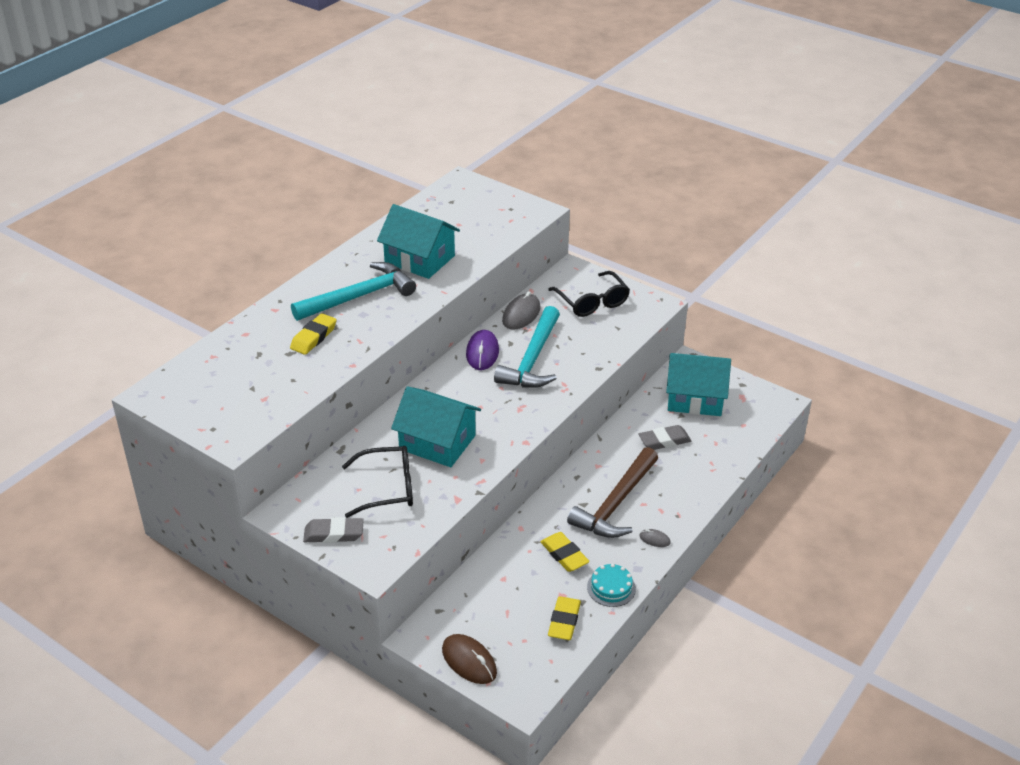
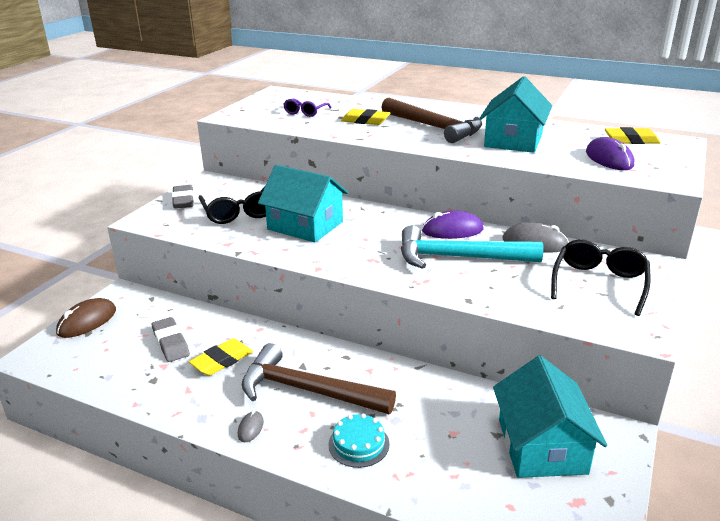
camera: 80 degrees right, 10 degrees down
turquoise hammer [291,262,416,321] -> brown hammer [381,98,482,143]
turquoise house [391,386,481,467] -> turquoise house turned 75 degrees counterclockwise [258,165,348,242]
black glasses [548,271,630,317] -> black glasses turned 150 degrees clockwise [551,239,651,316]
yellow eraser [548,596,581,640] -> yellow eraser moved to [605,127,661,144]
turquoise cake [587,563,636,607] -> turquoise cake moved to [328,414,390,468]
grey eraser [638,425,691,450] -> grey eraser moved to [152,317,190,362]
none -> purple glasses [283,98,332,117]
none -> purple mouse [586,137,634,170]

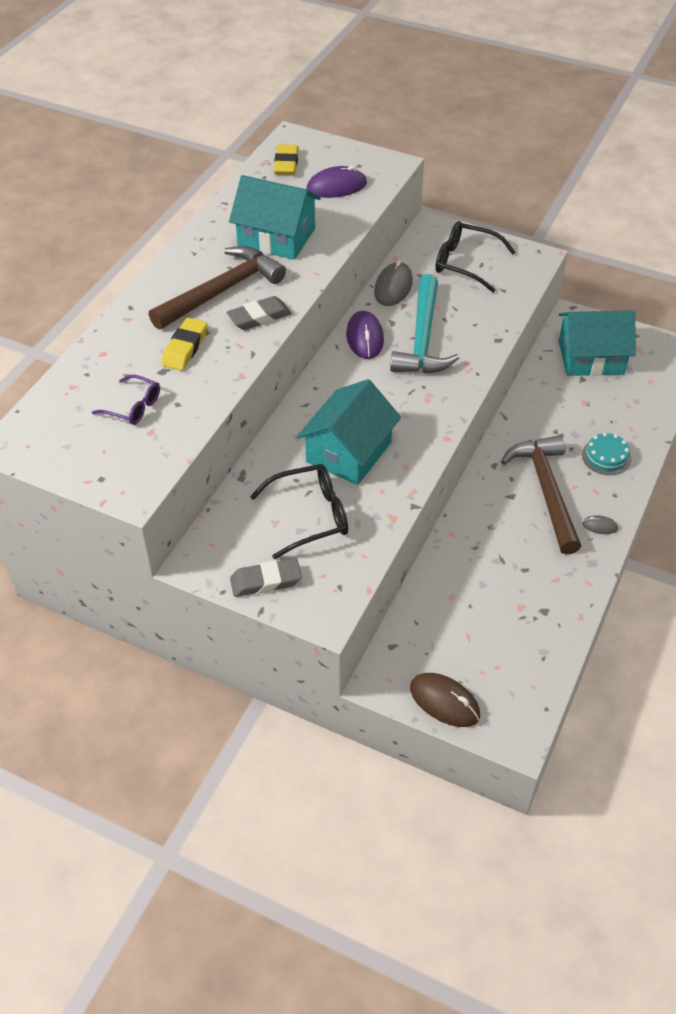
camera: 90 degrees left, 20 degrees up
grey eraser [152,317,190,362] -> grey eraser moved to [227,296,292,330]
yellow eraser [189,338,253,376] -> none
brown hammer [242,343,396,414] -> brown hammer turned 150 degrees clockwise [501,435,582,555]

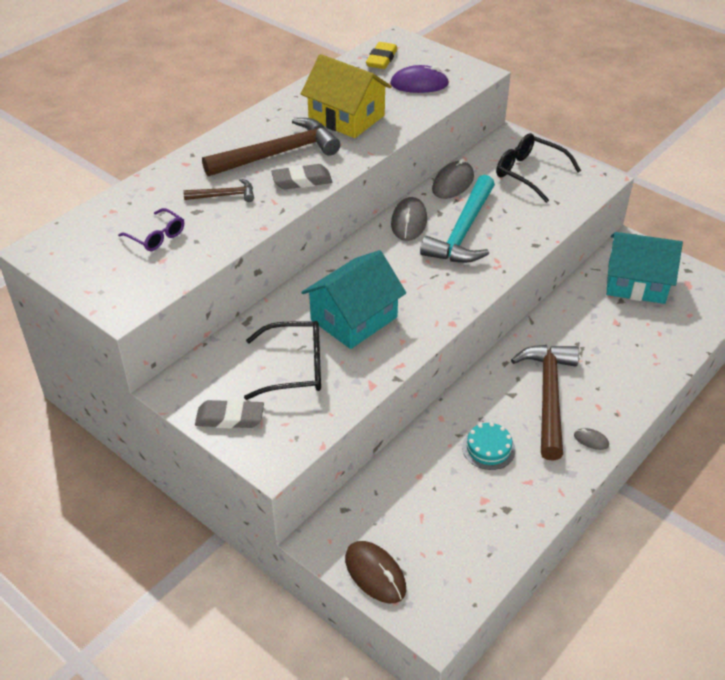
camera: 15 degrees right, 5 degrees down
yellow eraser [161,318,207,371] -> brown hammer [183,178,254,202]
turquoise house [229,175,321,260] -> yellow house [301,54,392,138]
purple mouse [346,311,384,359] -> grey mouse [391,197,427,241]
turquoise cake [582,432,632,475] -> turquoise cake moved to [462,422,515,470]

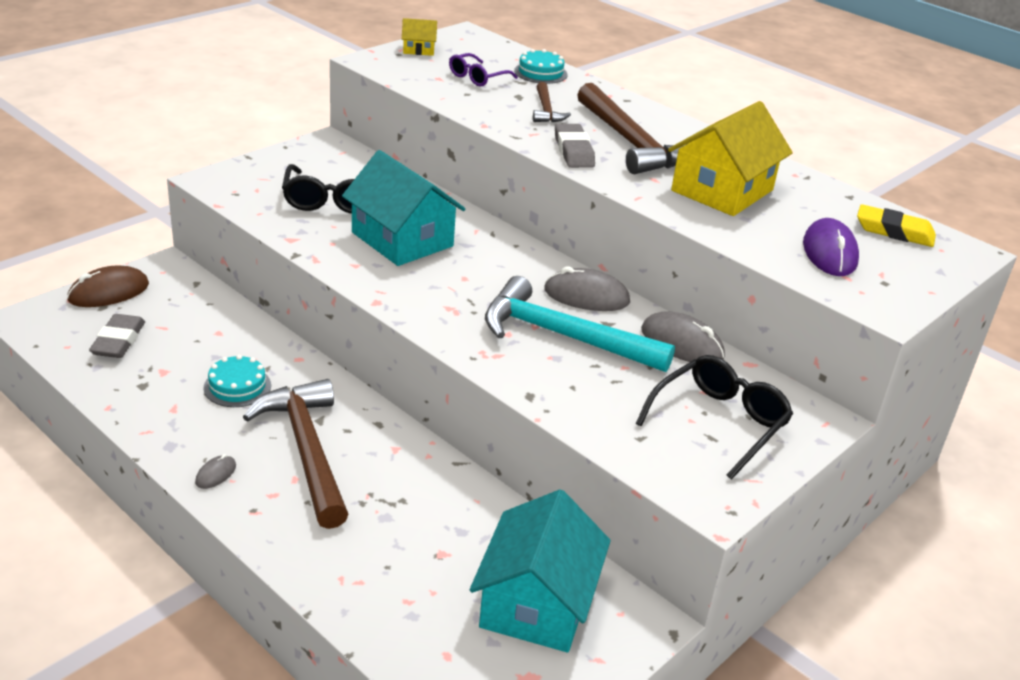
camera: 90 degrees right, 10 degrees down
grey eraser [195,399,264,428] -> grey eraser moved to [89,314,145,358]
brown hammer [511,345,579,461] -> brown hammer turned 120 degrees counterclockwise [243,379,348,529]
none -> yellow house [402,18,437,56]
none -> turquoise cake [514,49,567,84]

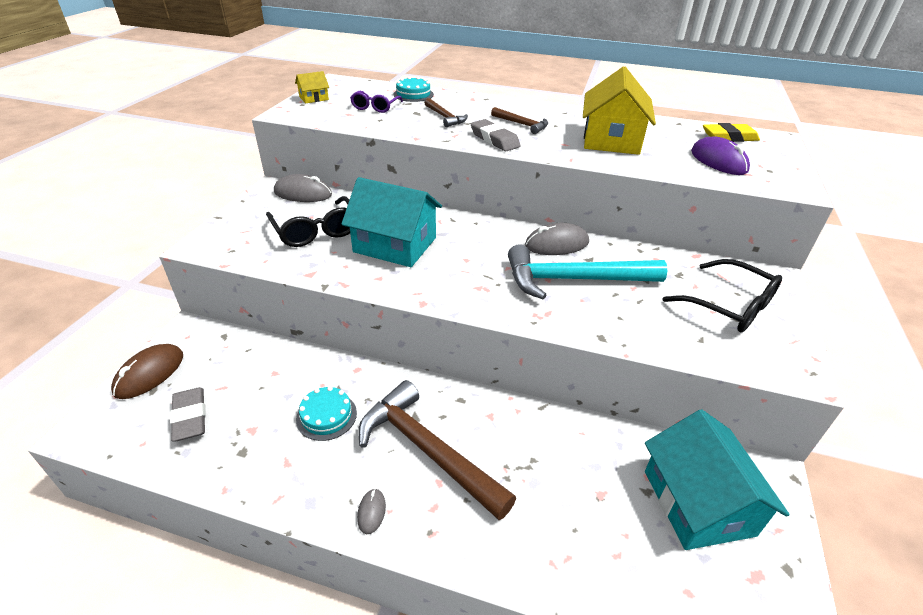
camera: 25 degrees left, 5 degrees up
brown hammer [577,83,687,174] -> brown hammer [491,107,548,134], size x0.49
black glasses [636,355,793,479] -> black glasses turned 120 degrees clockwise [663,259,782,332]
grey mouse [641,311,725,362] -> grey mouse moved to [274,174,332,202]

